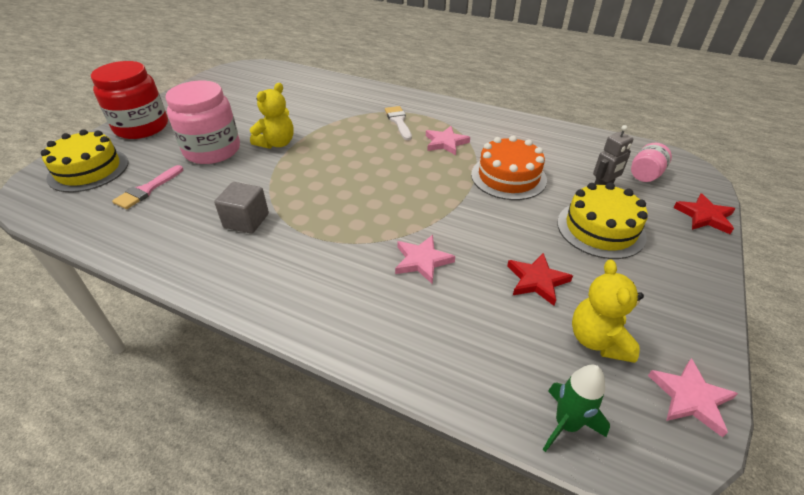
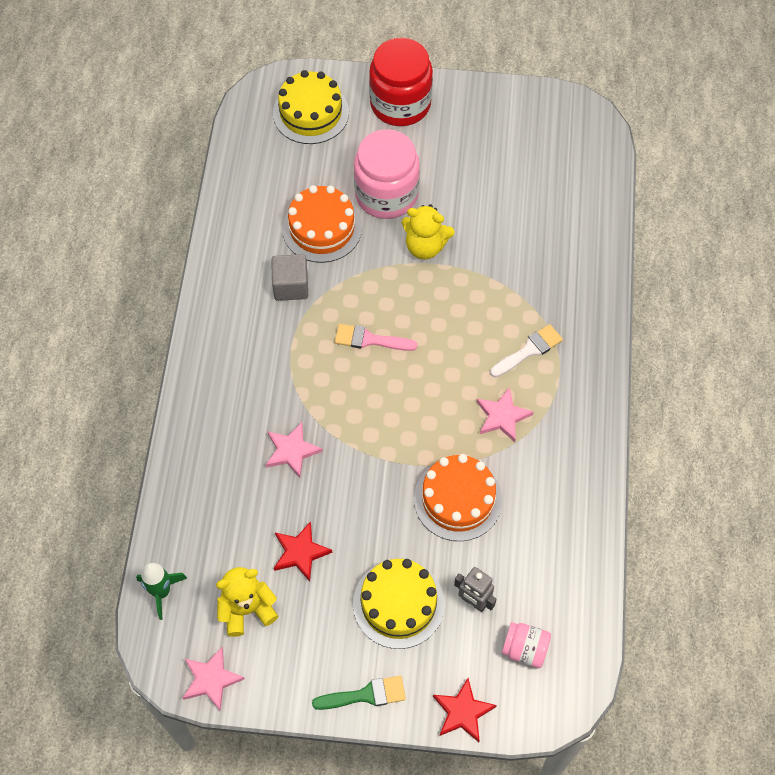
camera: 70 degrees right, 20 degrees up
pink brush [112,165,183,209] -> pink brush moved to [335,324,417,351]
none -> orange cake [282,185,362,263]
none -> green brush [312,676,406,710]

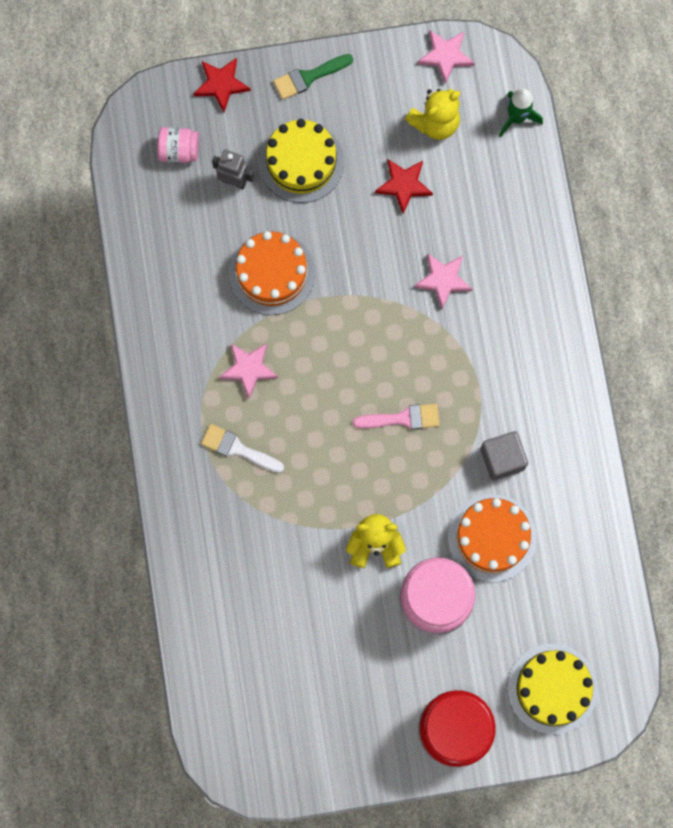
camera: 165 degrees right, 15 degrees up
white brush [490,324,563,377] -> white brush turned 75 degrees clockwise [201,424,284,473]

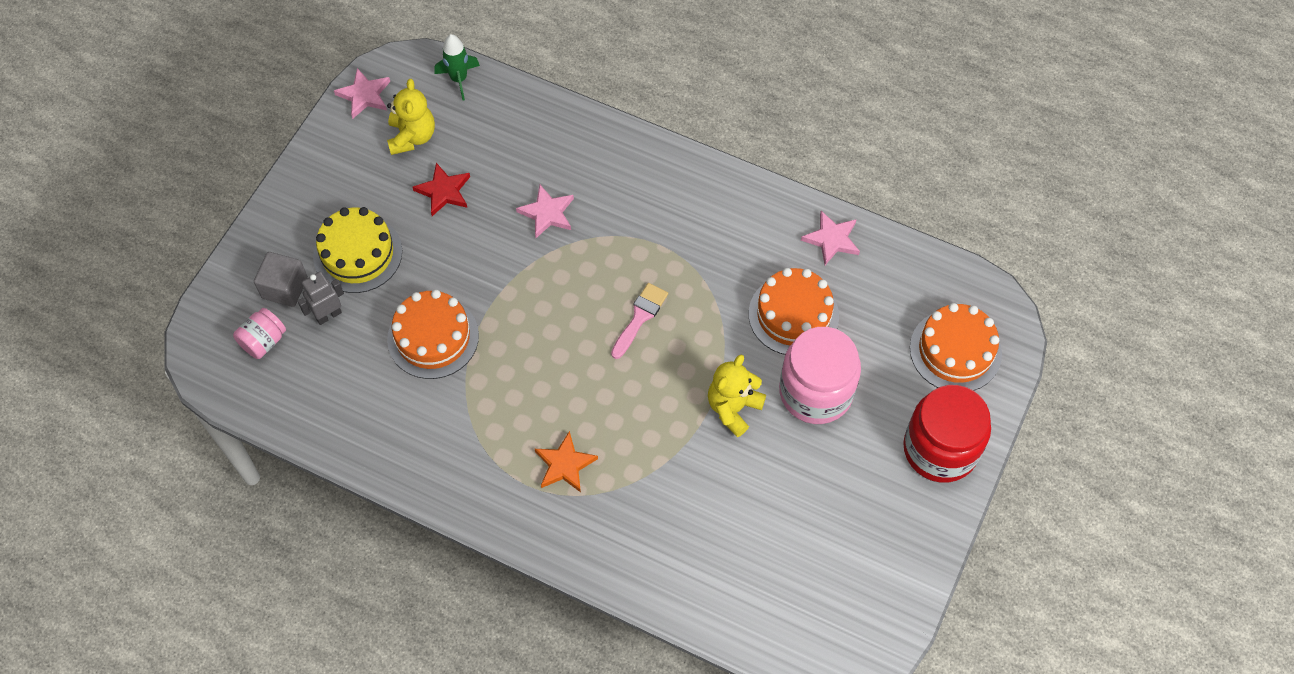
camera: 55 degrees left, 15 degrees down
red star [193,58,251,112] -> none
white brush [201,424,284,473] -> orange star [535,431,598,492]
pink star [219,343,278,398] -> pink star moved to [801,211,860,265]
green brush [273,54,353,100] -> none
grey cube [480,431,528,480] -> grey cube moved to [254,252,308,307]
yellow cake [508,644,598,735] -> orange cake [910,303,1002,391]

